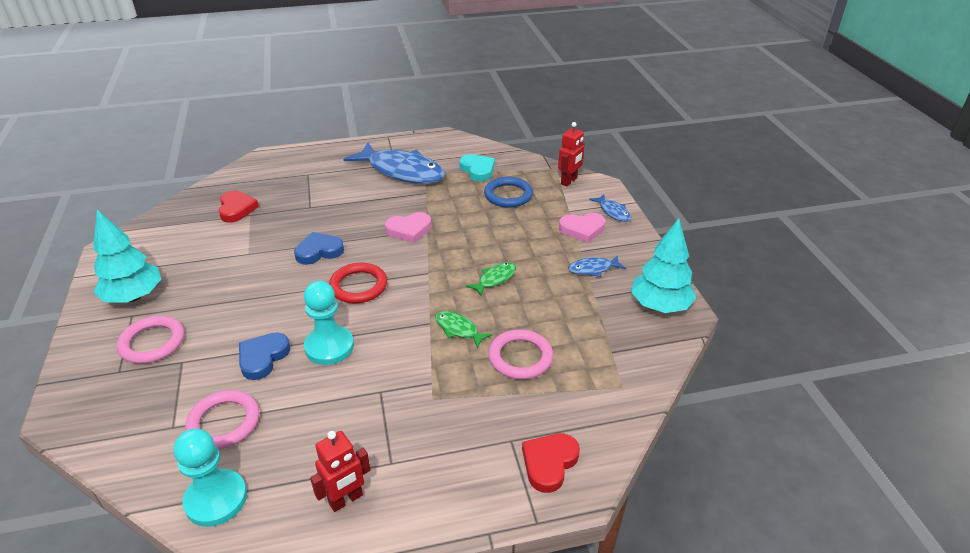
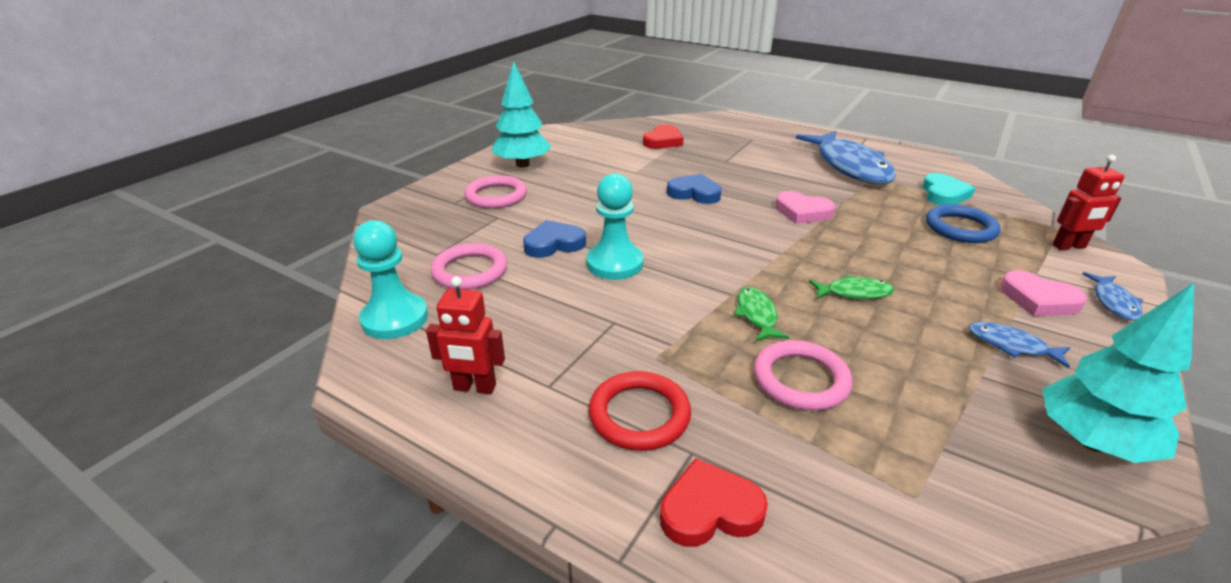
camera: 45 degrees right, 5 degrees down
red ring [329,263,387,303] -> red ring moved to [589,371,691,451]

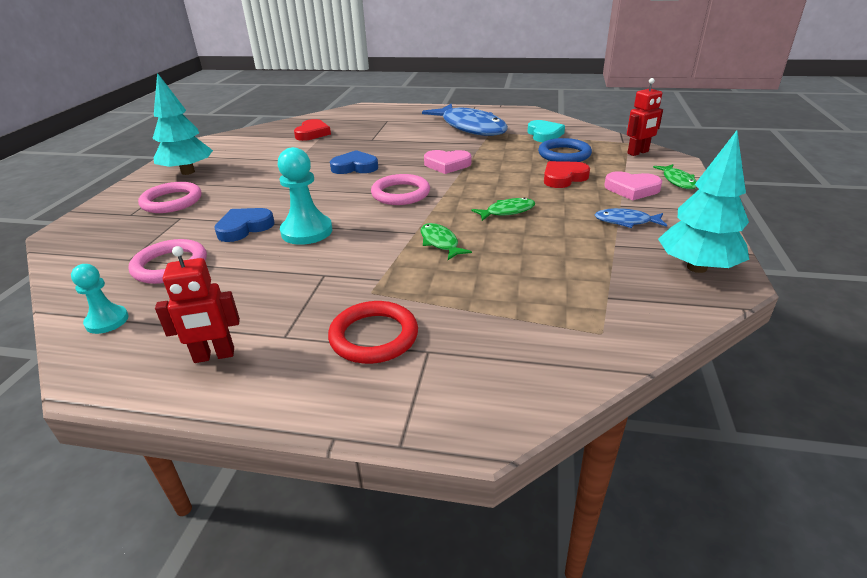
camera: 20 degrees left, 0 degrees up
turquoise pawn [353,220,428,339] -> turquoise pawn [71,264,129,334], size x0.61
red heart [660,458,768,547] -> red heart moved to [544,161,590,188]
pink ring [754,340,852,411] -> pink ring moved to [371,174,430,205]
blue fish [1083,272,1143,321] -> green fish [653,164,697,189]

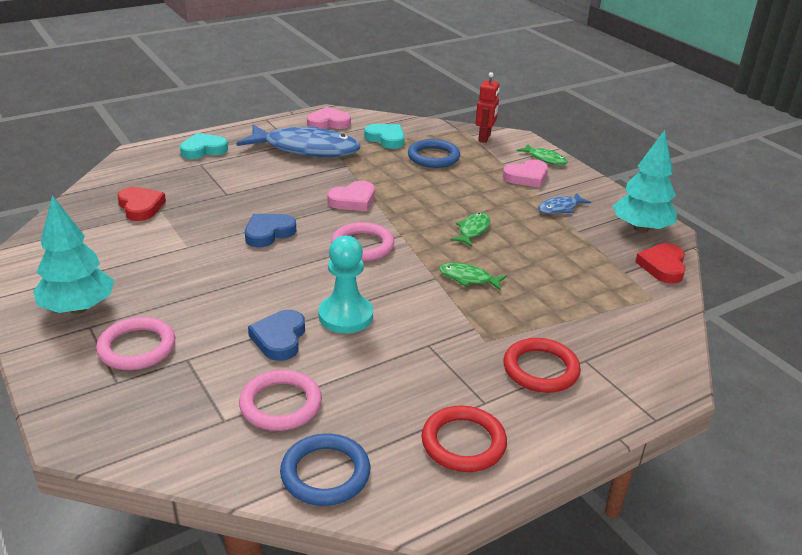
camera: 45 degrees left, 0 degrees up
turquoise pawn [71,264,129,334] -> blue ring [280,434,370,506]
red robot [155,246,240,363] -> red ring [421,405,507,472]
red heart [544,161,590,188] -> red heart moved to [635,243,685,284]
none -> turquoise heart [180,133,228,159]
none -> pink heart [307,107,351,129]

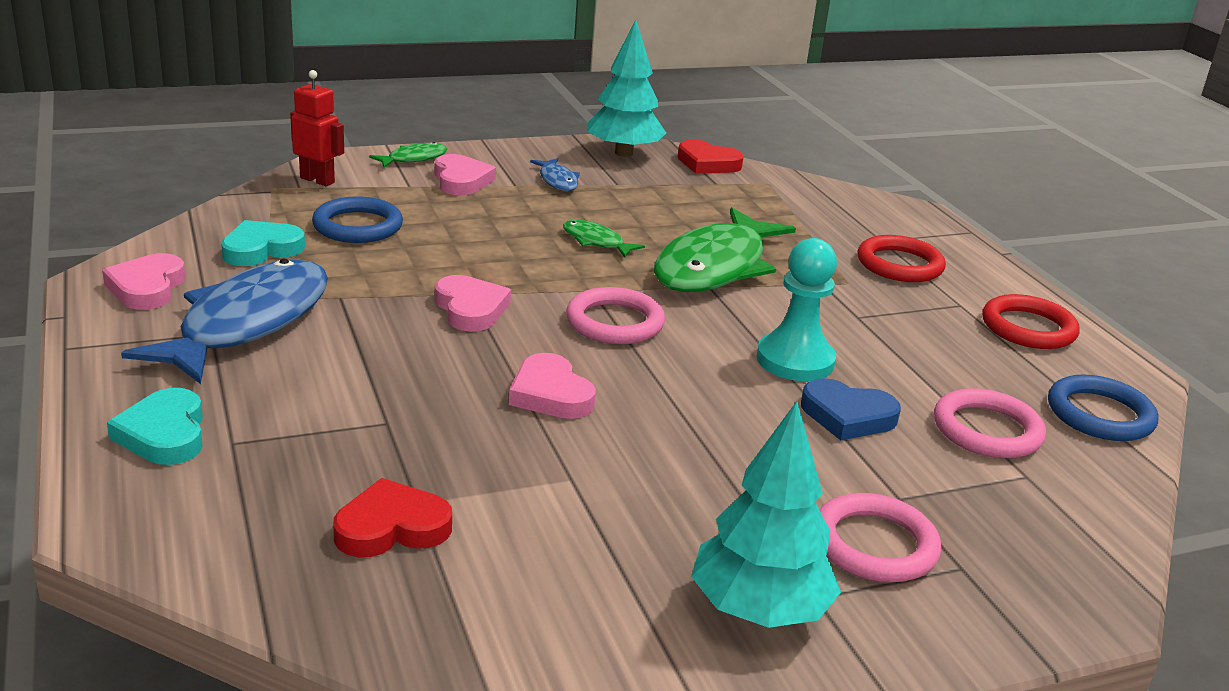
camera: 80 degrees left, 5 degrees down
blue heart [245,214,296,247] -> pink heart [509,353,596,419]
green fish [439,263,507,290] -> green fish [654,208,796,292], size x2.27

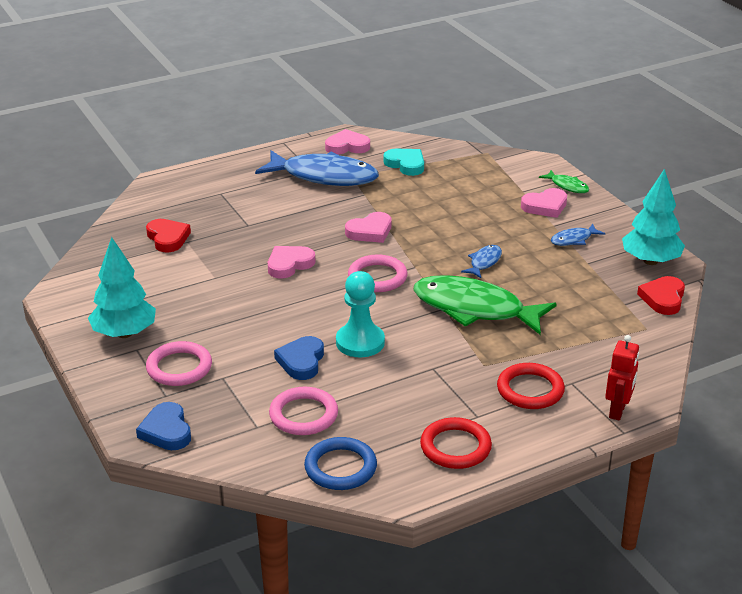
camera: 85 degrees right, 5 degrees up
turquoise heart [107,388,203,465] -> none
red robot [290,70,344,186] -> red robot moved to [605,335,639,420]
blue ring [312,196,403,243] -> none
green fish [563,220,645,258] -> blue fish [461,245,502,278]
none -> blue heart [136,402,191,450]

